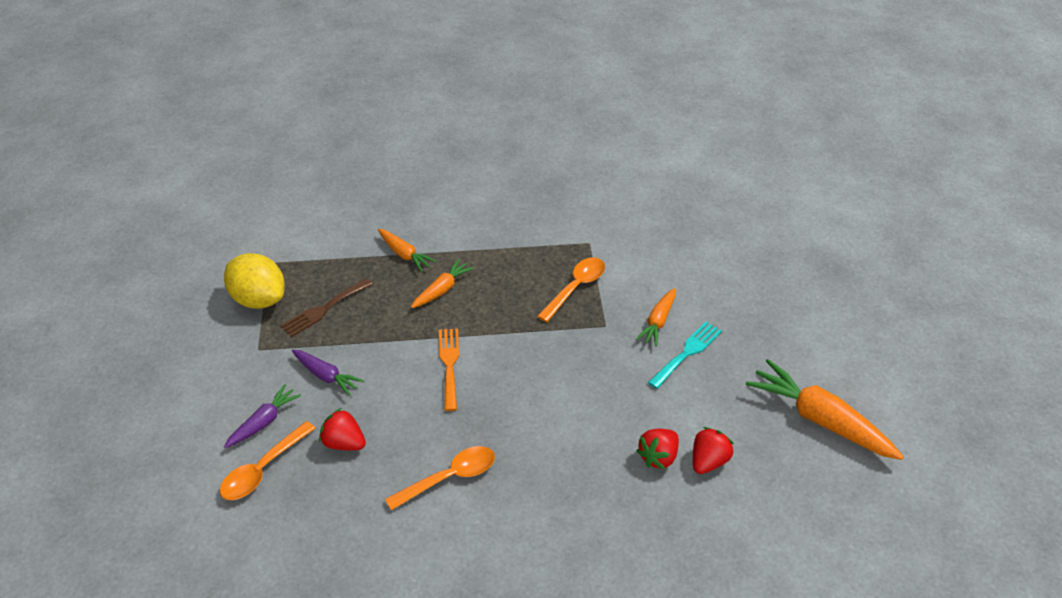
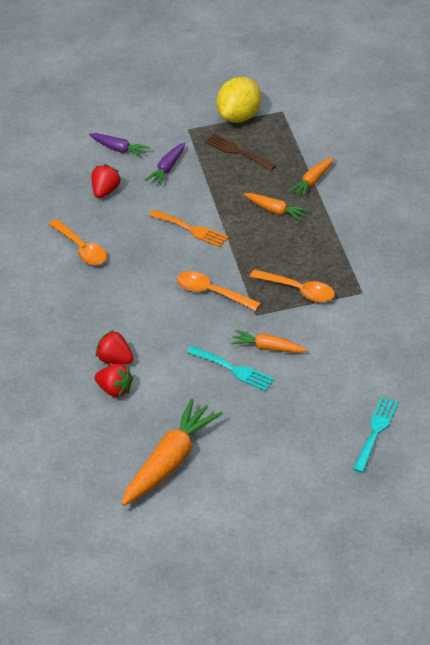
camera: 85 degrees right, 0 degrees up
orange spoon [220,421,316,500] -> orange spoon moved to [177,271,261,311]
orange fork [439,329,459,411] -> orange fork turned 45 degrees clockwise [149,210,229,247]
none -> turquoise fork [353,397,399,473]

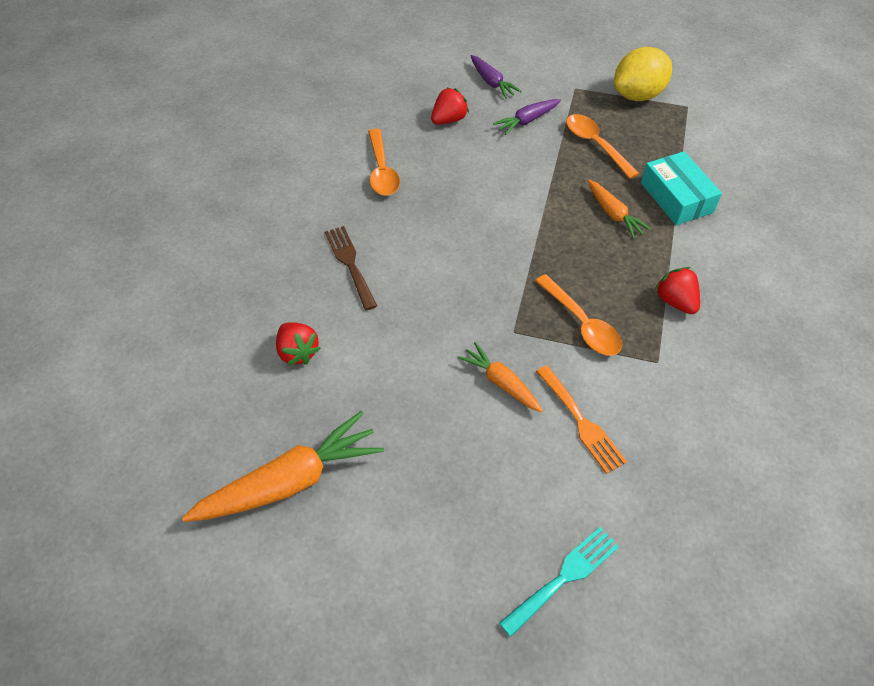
camera: 25 degrees right, 10 degrees up
red strawberry [96,330,134,364] -> red strawberry moved to [655,267,700,314]
orange fork [149,210,229,247] -> orange fork moved to [536,365,627,474]
orange spoon [177,271,261,311] -> orange spoon moved to [566,114,639,179]
turquoise fork [187,346,275,392] -> none
brown fork [204,134,277,171] -> brown fork moved to [325,226,377,310]
orange carrot [288,157,335,198] -> turquoise box [641,151,722,225]

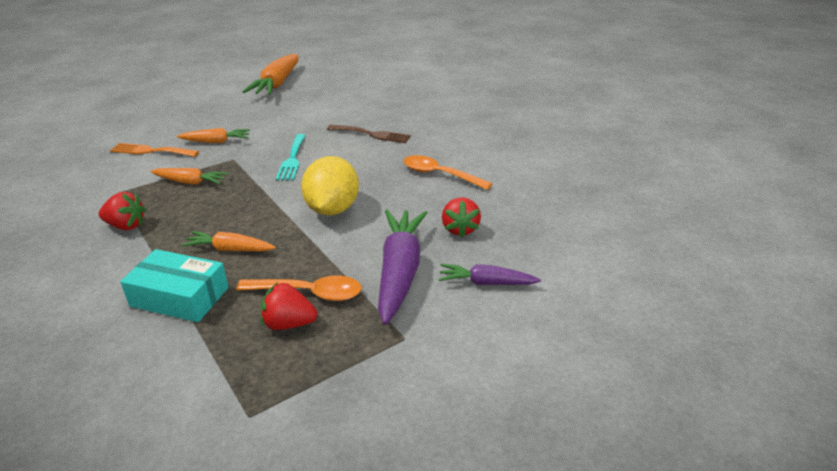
camera: 130 degrees right, 20 degrees down
red strawberry [276,322,321,366] -> red strawberry moved to [261,282,318,330]
purple carrot [493,99,561,135] -> purple carrot [378,209,428,325], size x1.81
turquoise fork [499,527,619,637] -> turquoise fork moved to [276,134,306,180]
orange spoon [535,274,622,356] -> orange carrot [150,168,228,185]
yellow lemon [614,47,672,101] -> yellow lemon moved to [301,156,359,216]

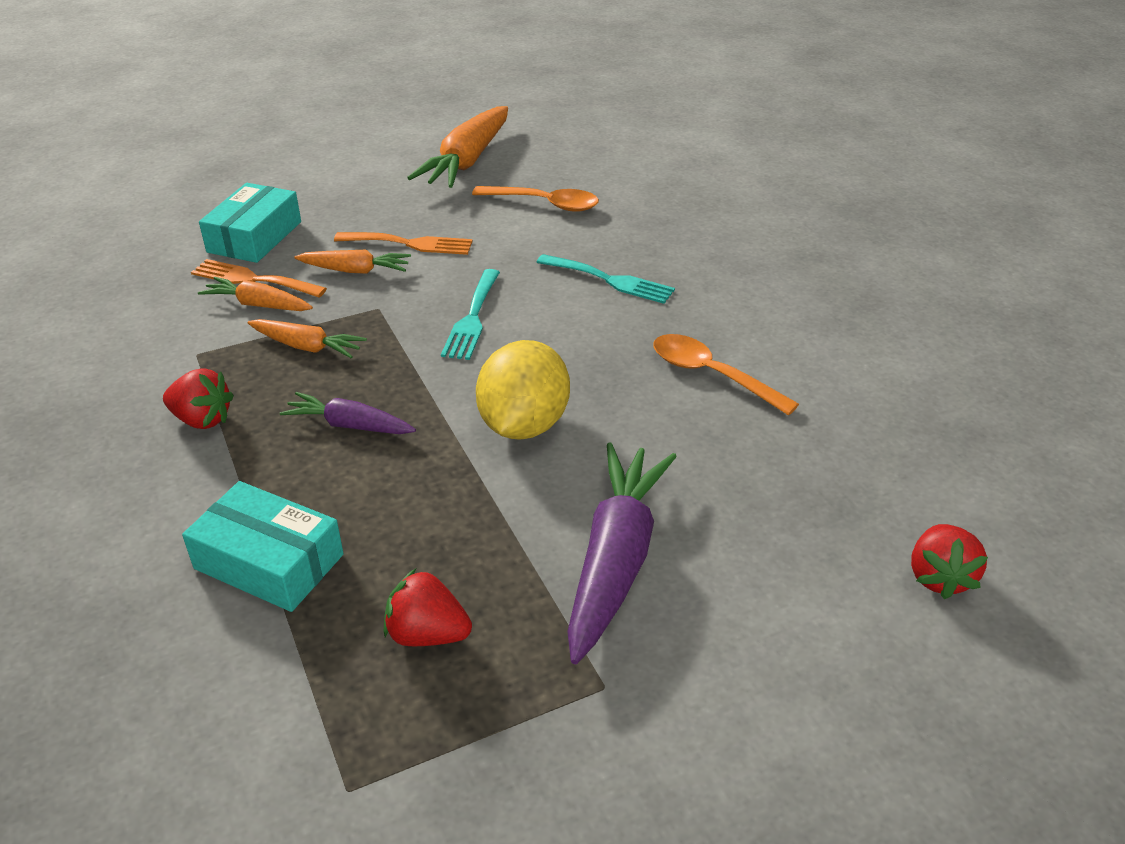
camera: 10 degrees right, 5 degrees up
orange carrot [181,231,276,251] -> orange carrot moved to [198,277,313,311]
orange spoon [236,276,362,301] -> orange spoon moved to [472,186,599,212]
brown fork [327,125,411,143] -> turquoise fork [536,254,675,304]
purple carrot [439,264,541,285] -> purple carrot moved to [280,392,416,434]
red strawberry [442,197,481,238] -> red strawberry moved to [911,524,988,599]
none -> turquoise box [199,183,301,263]
none -> orange fork [334,232,473,255]

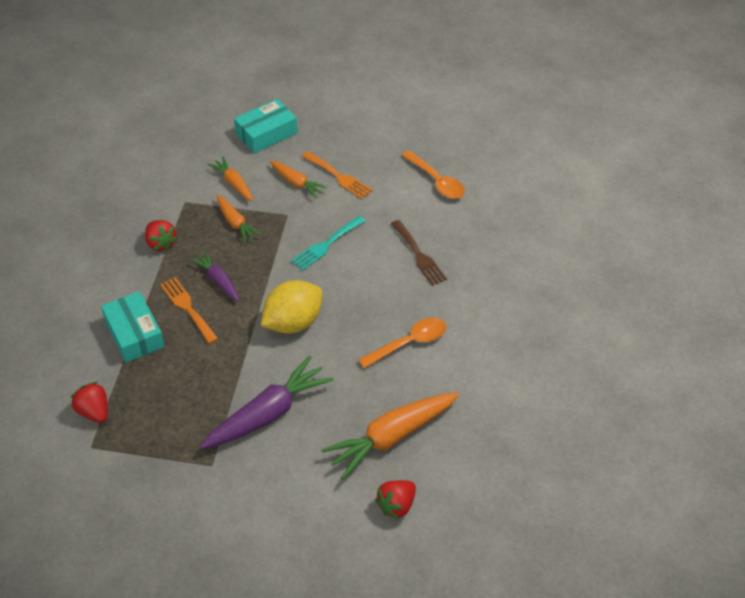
camera: 35 degrees right, 10 degrees up
orange fork [191,259,327,297] -> orange fork moved to [160,277,218,344]
red strawberry [384,569,472,646] -> red strawberry moved to [71,382,108,423]
orange carrot [407,106,508,188] -> orange carrot moved to [321,392,459,479]
turquoise fork [536,254,675,304] -> brown fork [391,220,447,286]
orange spoon [653,334,799,416] -> orange spoon turned 75 degrees clockwise [358,318,446,369]

